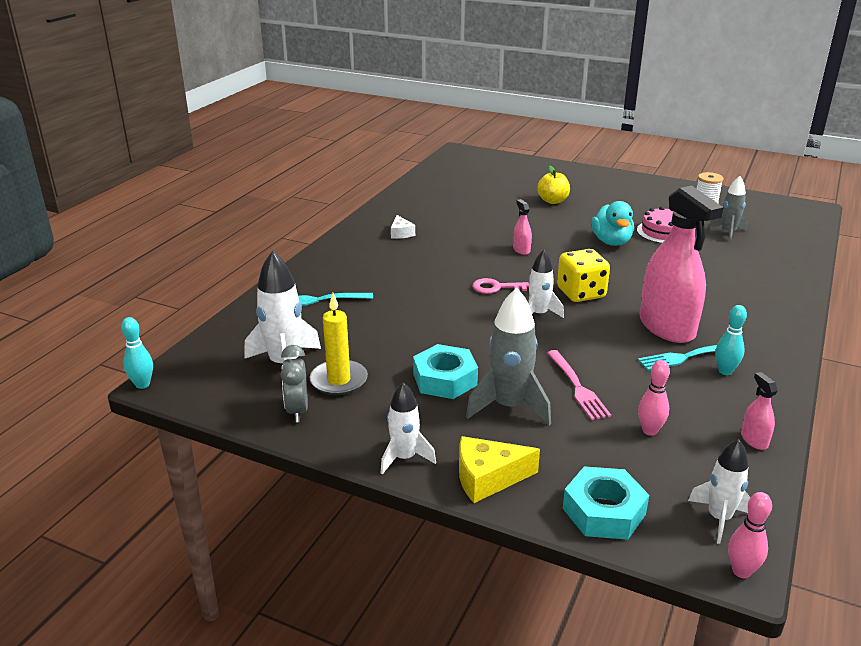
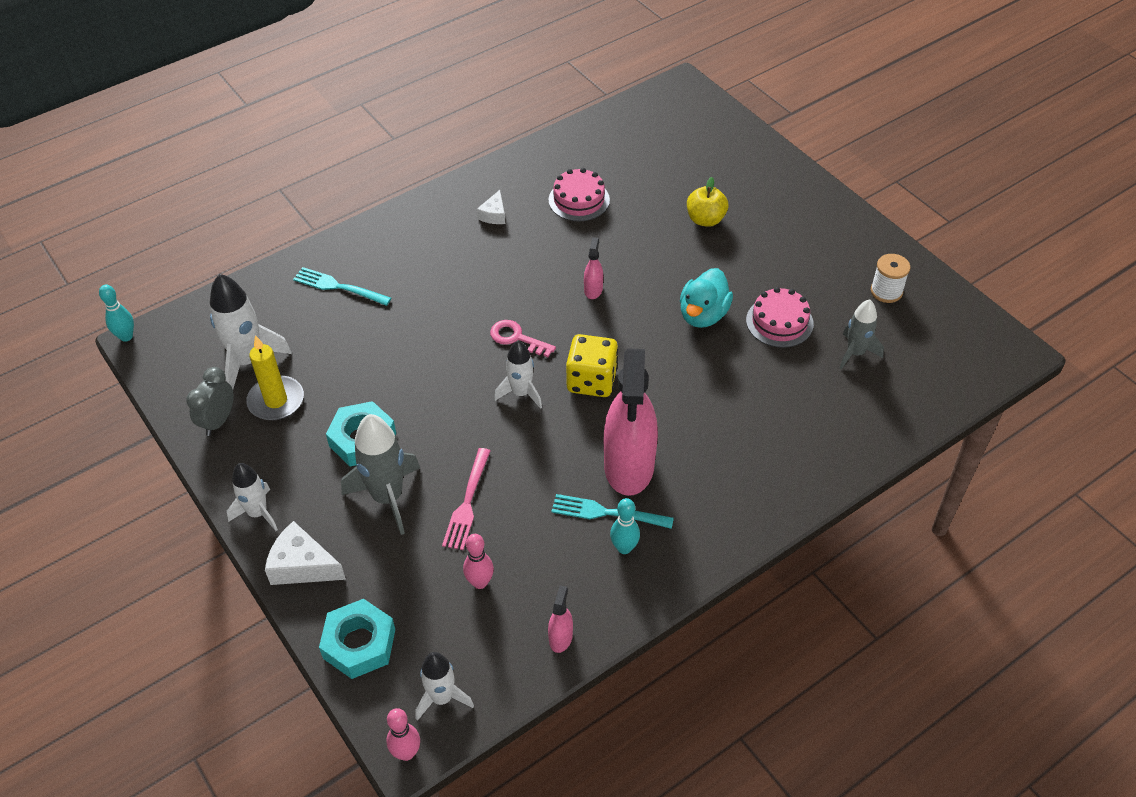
camera: 30 degrees right, 20 degrees up
yellow cheese [459,436,540,503] -> white cheese [265,521,346,585]
none -> pink cake [549,168,610,221]

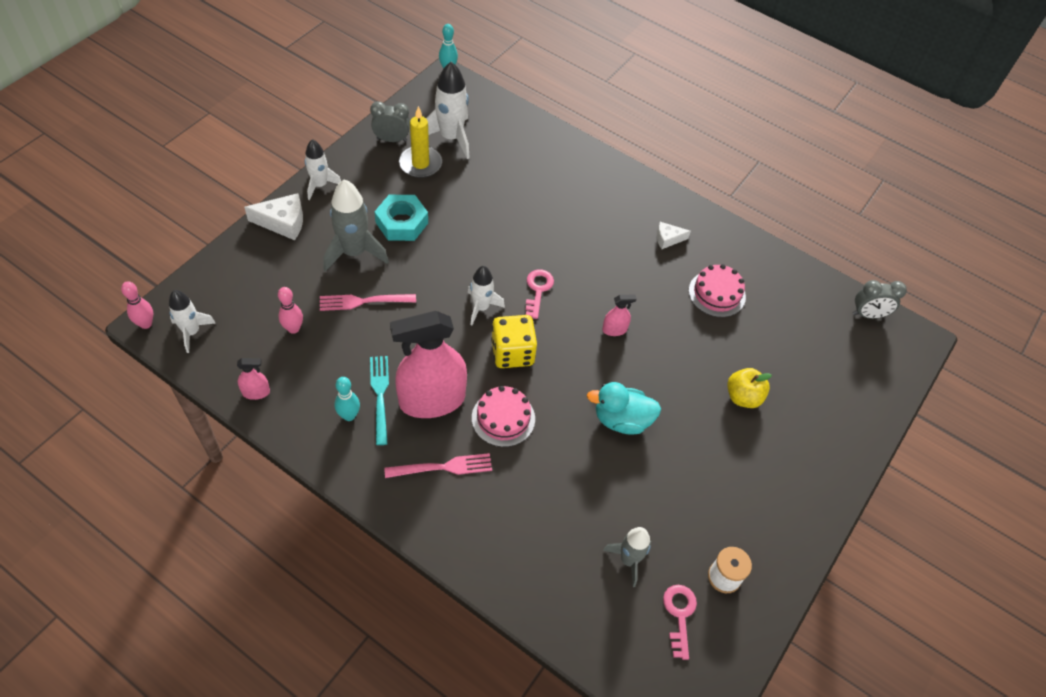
camera: 65 degrees right, 5 degrees up
white cheese [265,521,346,585] -> white cheese turned 90 degrees clockwise [244,193,303,240]
turquoise fork [293,267,391,306] -> none
turquoise nut [319,599,395,679] -> none
pink cake [746,287,814,348] -> pink cake moved to [472,386,535,447]
none -> pink fork [384,453,492,478]
none -> pink key [663,585,697,660]
none -> grey clock [853,280,907,319]

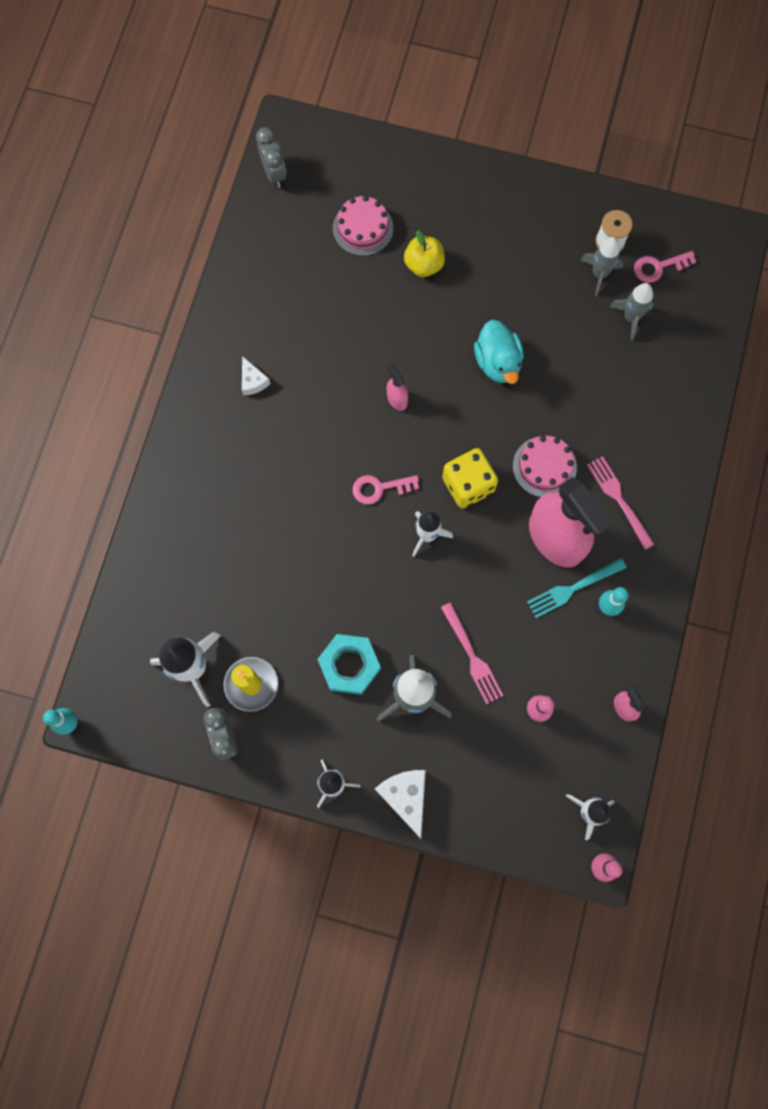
camera: 105 degrees left, 20 degrees up
pink cake [689,264,746,317] -> pink cake moved to [333,196,393,256]
none -> grey rocket [580,237,624,296]

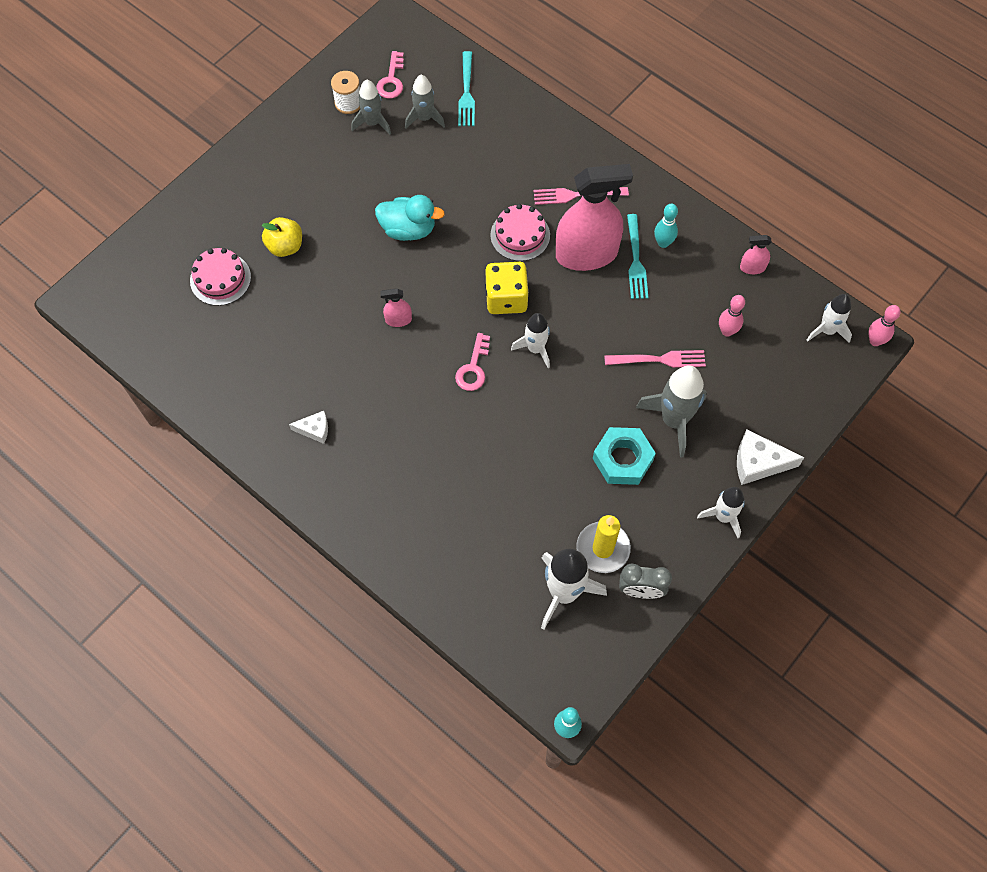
camera: 65 degrees left, 10 degrees down
grey clock [256,127,286,188] -> none
none -> turquoise fork [458,51,475,126]

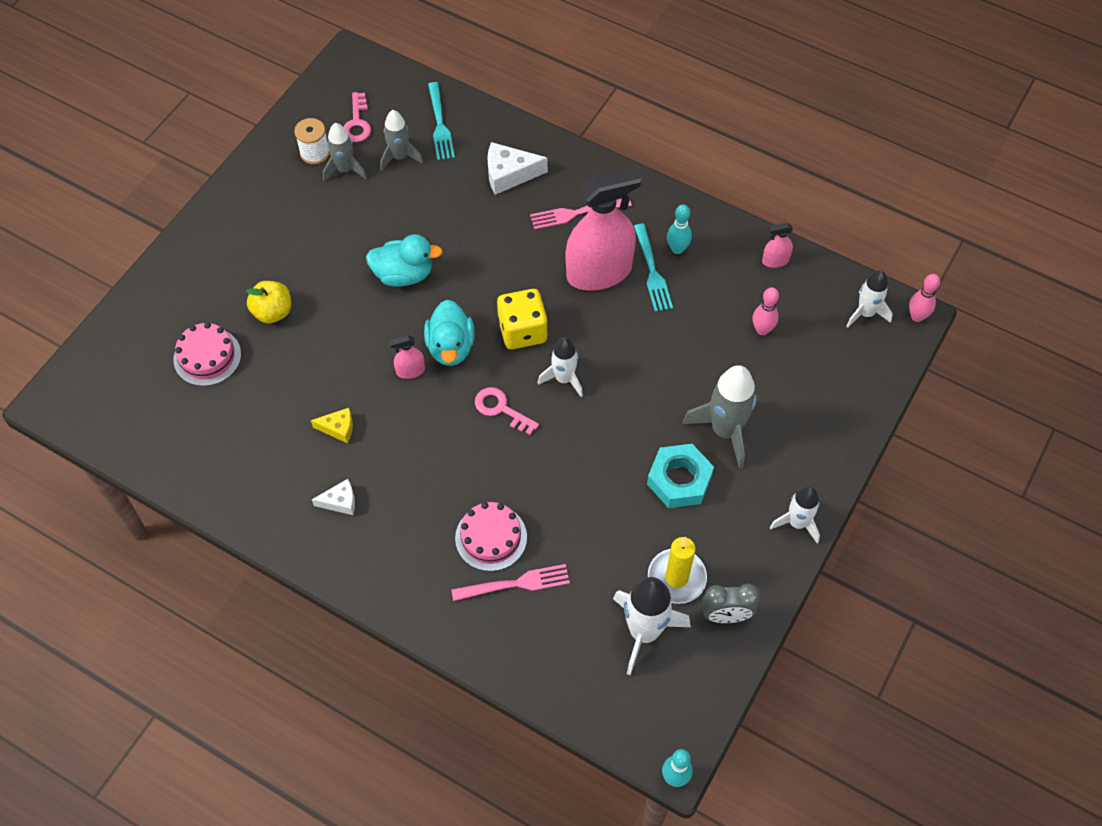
camera: 10 degrees left, 5 degrees down
pink key [455,333,490,391] -> pink key turned 120 degrees clockwise [475,387,539,435]
pink cake [490,204,550,261] -> pink cake moved to [455,502,527,571]
pink fork [604,350,706,368] -> pink fork moved to [451,564,570,601]
white cheese [737,429,805,485] -> white cheese moved to [487,142,548,195]
none -> yellow cheese [311,408,353,443]
none -> turquoise duck [424,300,475,366]

